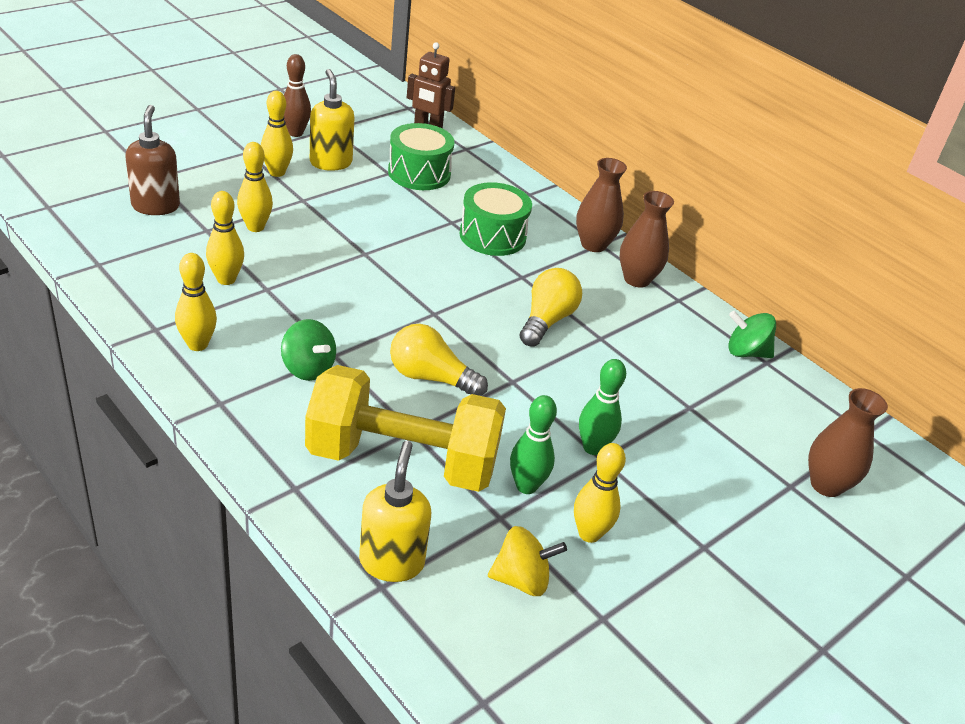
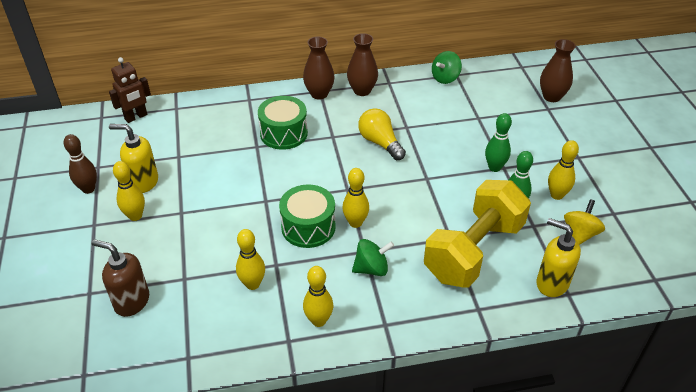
camera: 55 degrees left, 5 degrees up
yellow bowling pin [237,142,273,232] -> yellow bowling pin moved to [342,168,369,228]
green drum [388,123,454,190] -> green drum moved to [279,184,336,248]
yellow light bulb [390,324,488,396] -> none

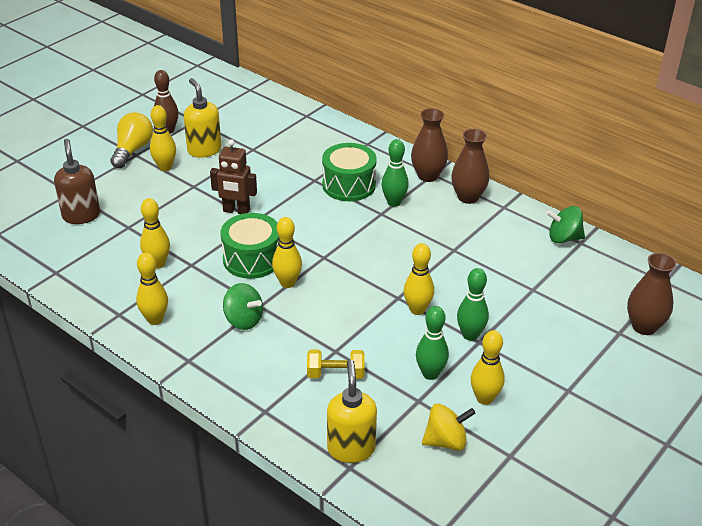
camera: 50 degrees right, 5 degrees down
brown robot [109,57,151,123] -> brown robot moved to [210,140,257,214]
yellow light bulb [358,108,406,160] -> yellow light bulb moved to [111,112,153,168]
yellow dumbbell [424,180,531,288] -> yellow dumbbell [307,350,365,379], size x0.41
none -> green bowling pin [382,139,409,207]
none -> yellow bowling pin [404,243,434,315]

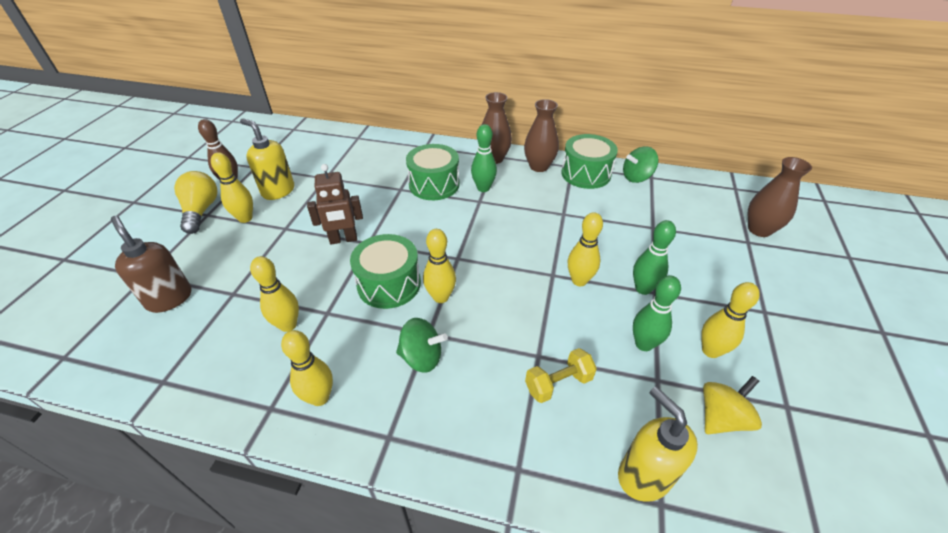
camera: 25 degrees left, 5 degrees up
none -> green drum [561,134,618,189]

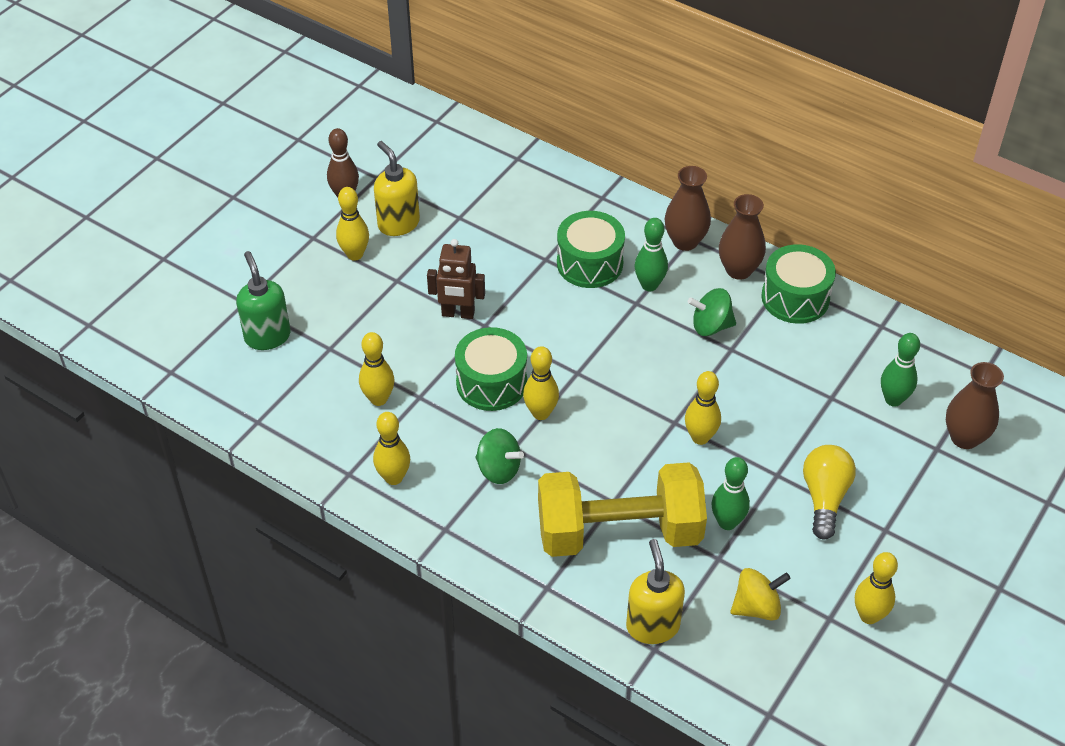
camera: 20 degrees right, 5 degrees up
brown soap dispenser [111,216,191,313] -> green soap dispenser [236,251,291,350]
yellow light bulb [174,171,217,234] -> yellow light bulb moved to [803,445,856,539]
yellow dumbbell [525,348,597,403] -> yellow dumbbell [538,462,707,557], size x2.41
green spinning top [623,146,658,183] -> green spinning top moved to [688,288,736,336]
green bowling pin [633,220,676,295] -> green bowling pin moved to [881,333,920,407]
yellow bowling pin [701,282,760,358] -> yellow bowling pin moved to [855,552,898,624]

